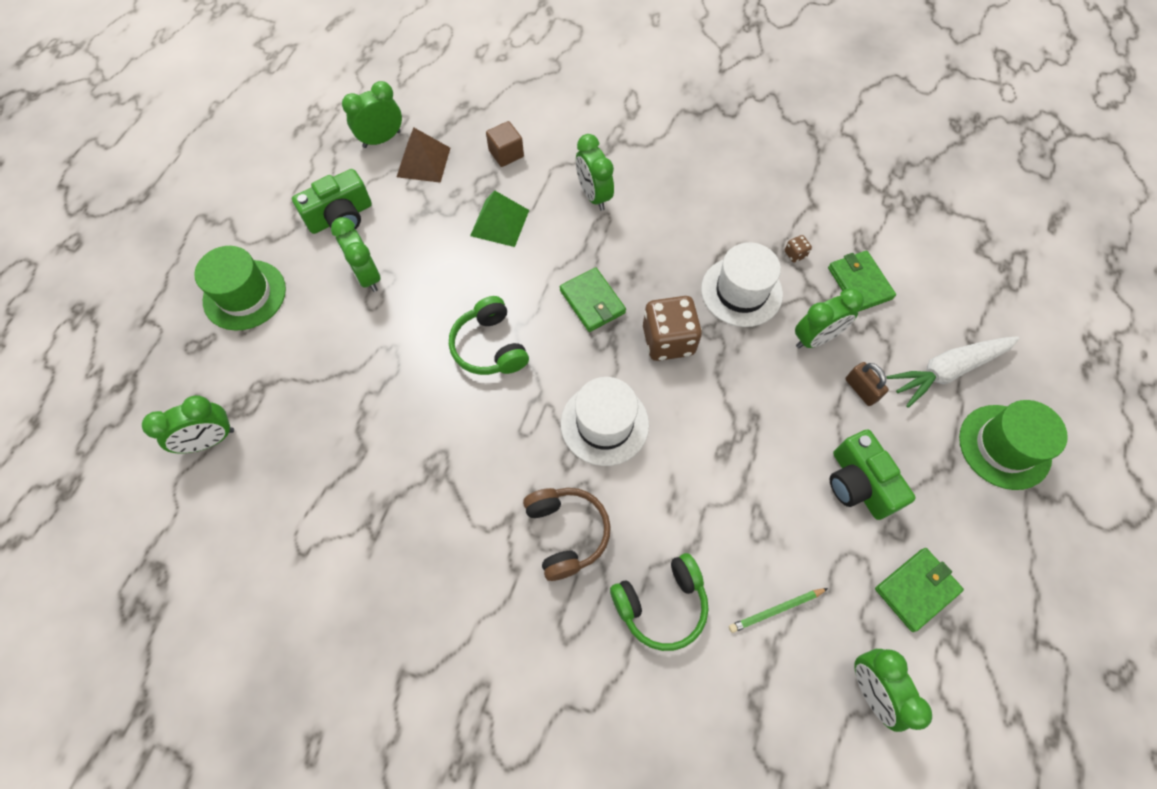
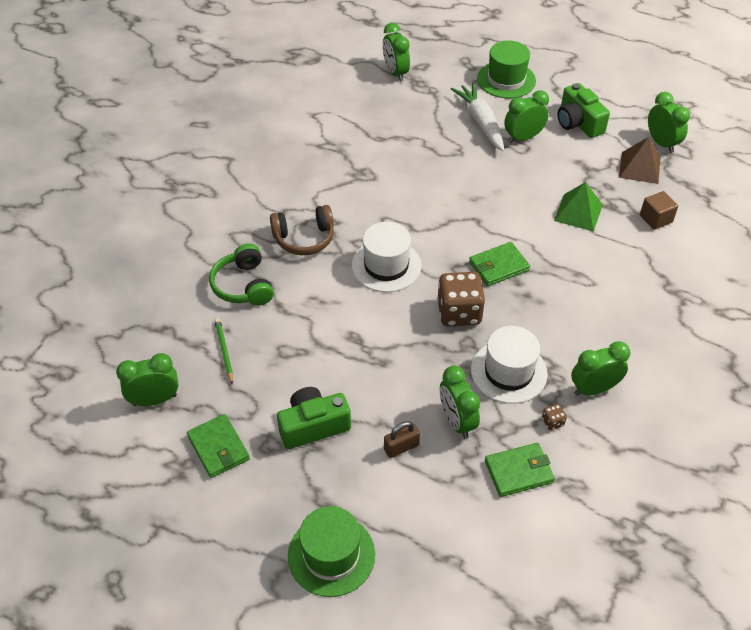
camera: 95 degrees right, 15 degrees down
green headphones [449,296,529,375] -> none
green clock [576,134,614,211] -> green clock moved to [571,341,630,396]
white carrot [886,336,1020,408] -> white carrot moved to [451,83,504,151]

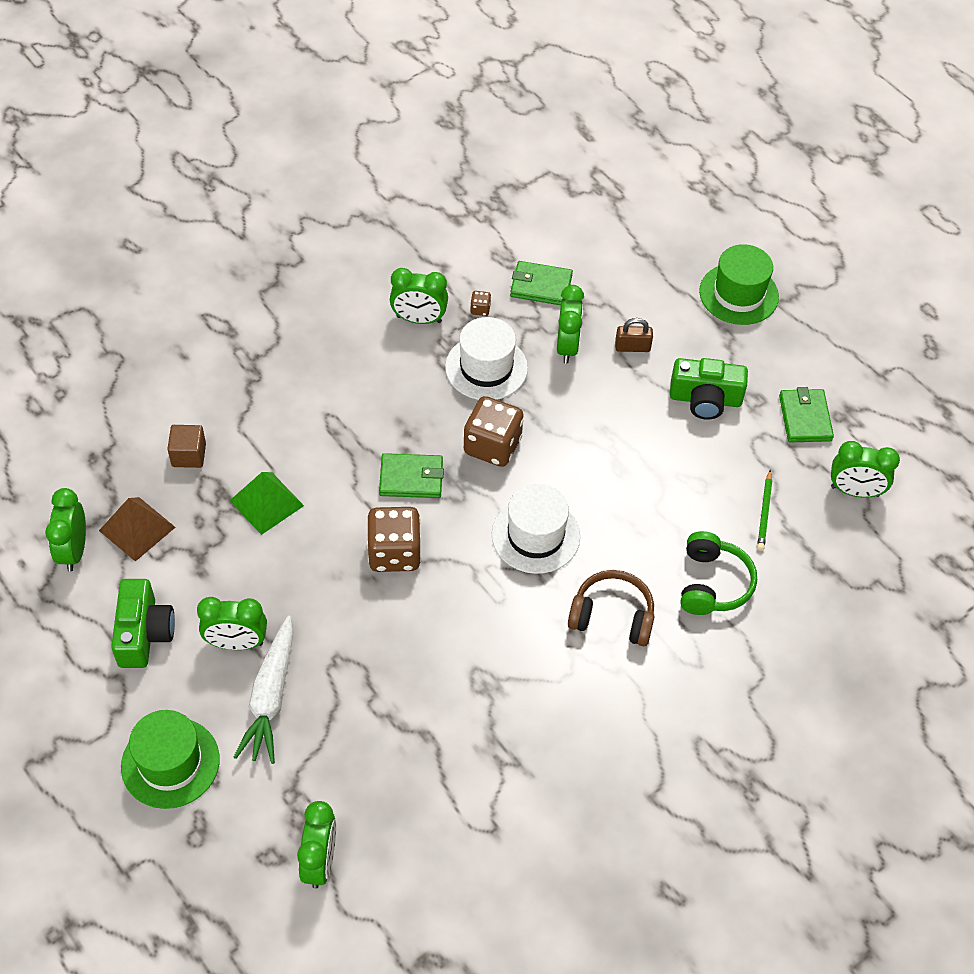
camera: 155 degrees left, 5 degrees up
none -> brown dice [367,507,421,572]

